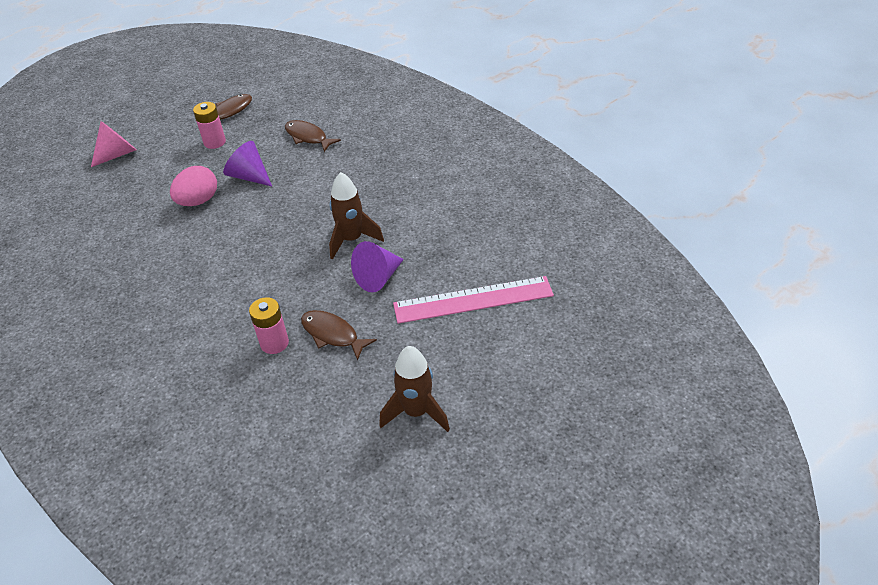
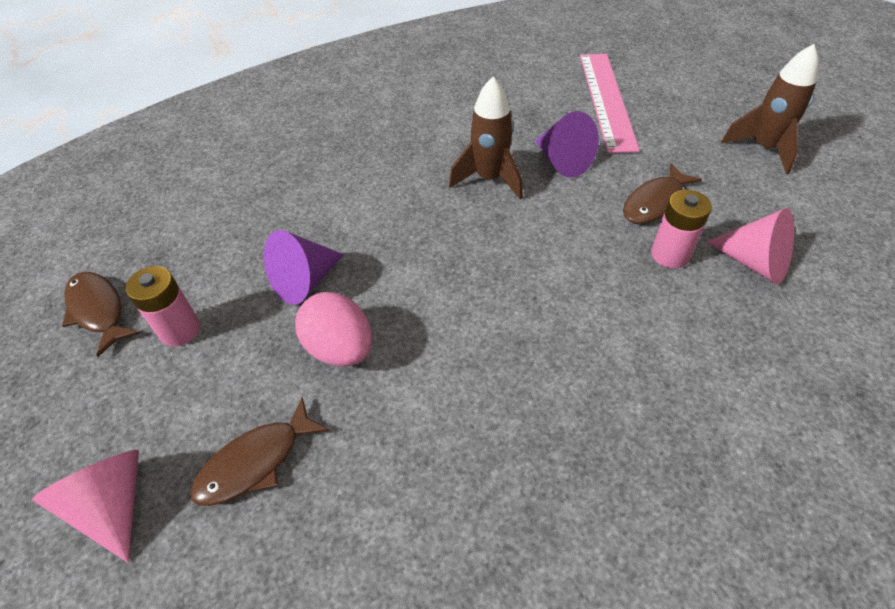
camera: 80 degrees left, 5 degrees up
brown fish [285,120,341,152] -> brown fish moved to [190,397,329,506]
none -> pink cone [706,208,794,284]

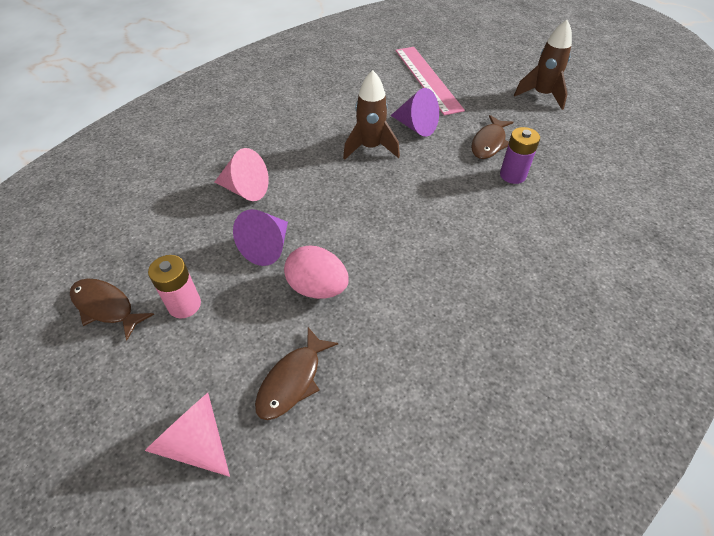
camera: 20 degrees left, 0 degrees up
pink battery [651,190,712,269] -> purple battery [500,127,540,184]
pink cone [706,208,794,284] -> pink cone moved to [215,148,269,201]

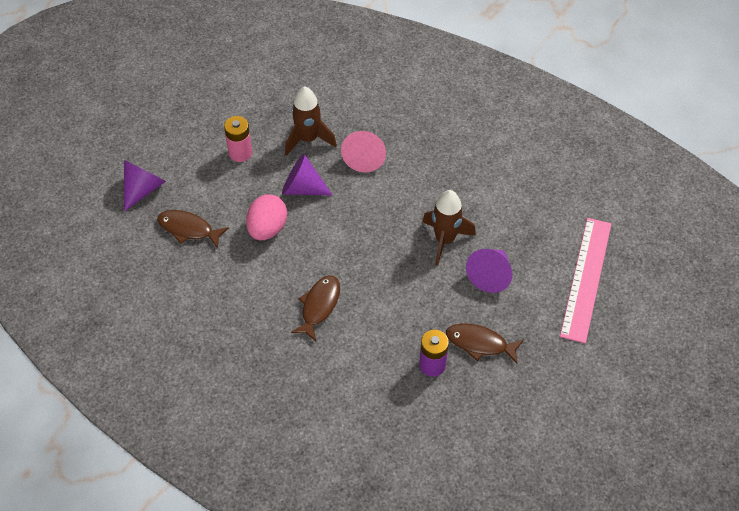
camera: 80 degrees right, 5 degrees up
brown fish [70,279,154,340] -> brown fish moved to [291,275,340,341]
pink cone [145,393,230,477] -> purple cone [124,160,166,212]
pink ruler [396,47,465,116] -> pink ruler turned 45 degrees counterclockwise [560,218,611,343]
brown rocket [514,20,572,110] -> brown rocket moved to [285,86,337,156]

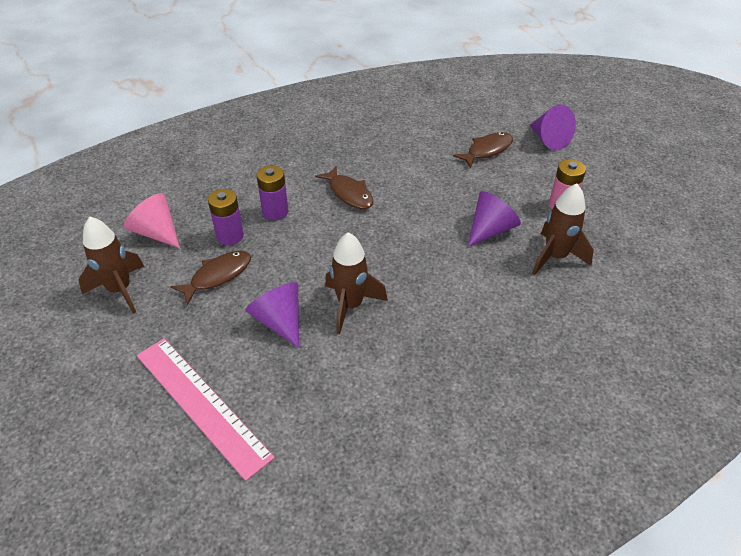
camera: 120 degrees right, 10 degrees down
pink egg [246,194,287,240] -> none
pink cone [341,131,386,173] -> pink cone moved to [124,193,180,248]
none -> brown rocket [78,216,144,314]
none -> purple battery [257,166,288,220]

